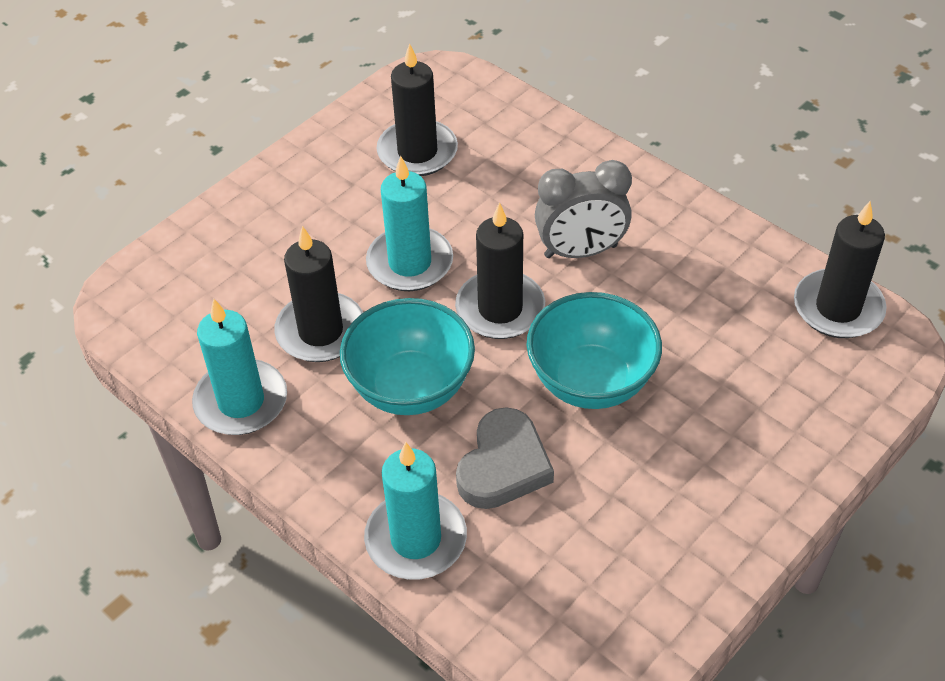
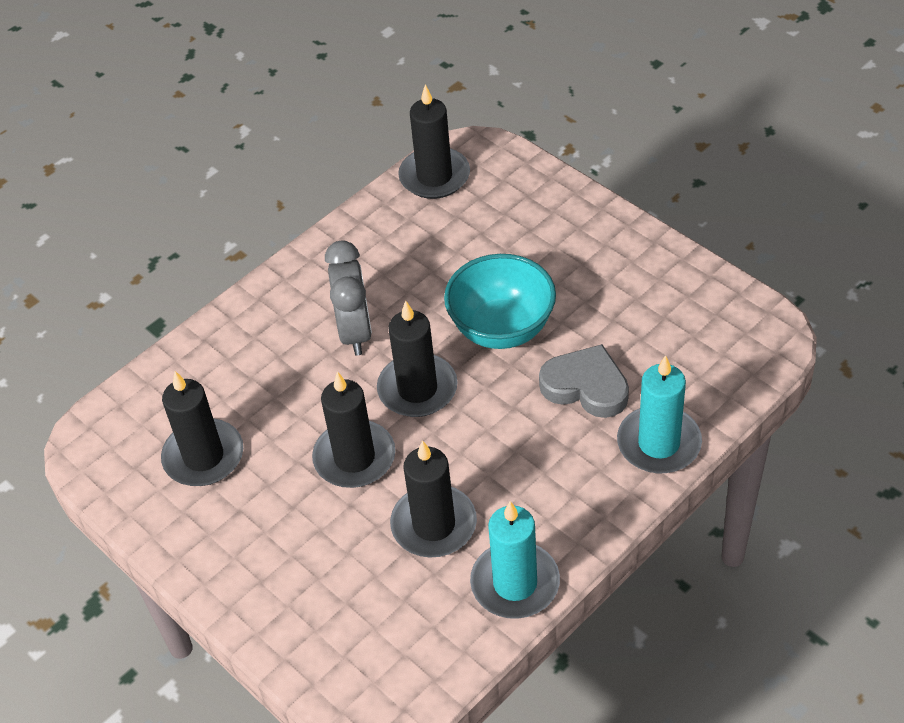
camera: 85 degrees left, 0 degrees up
turquoise bowl [340,298,475,415] -> none
turquoise candle [366,156,453,291] -> black candle [312,371,395,488]

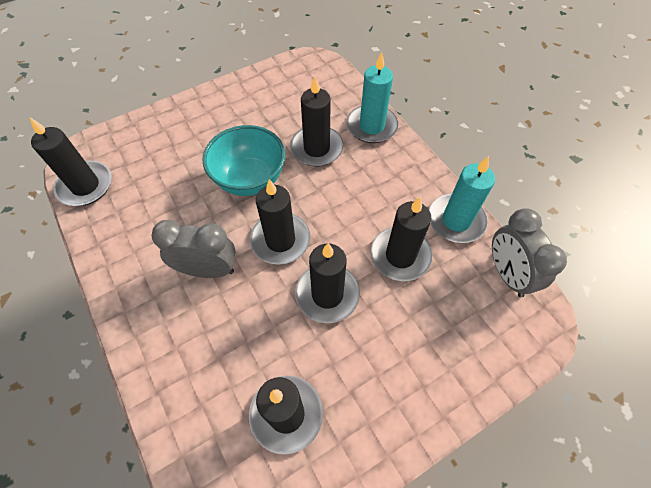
camera: 80 degrees left, 10 degrees up
grey heart [539,344,629,418] -> black candle [290,76,343,166]
none -> grey clock [492,208,567,297]

